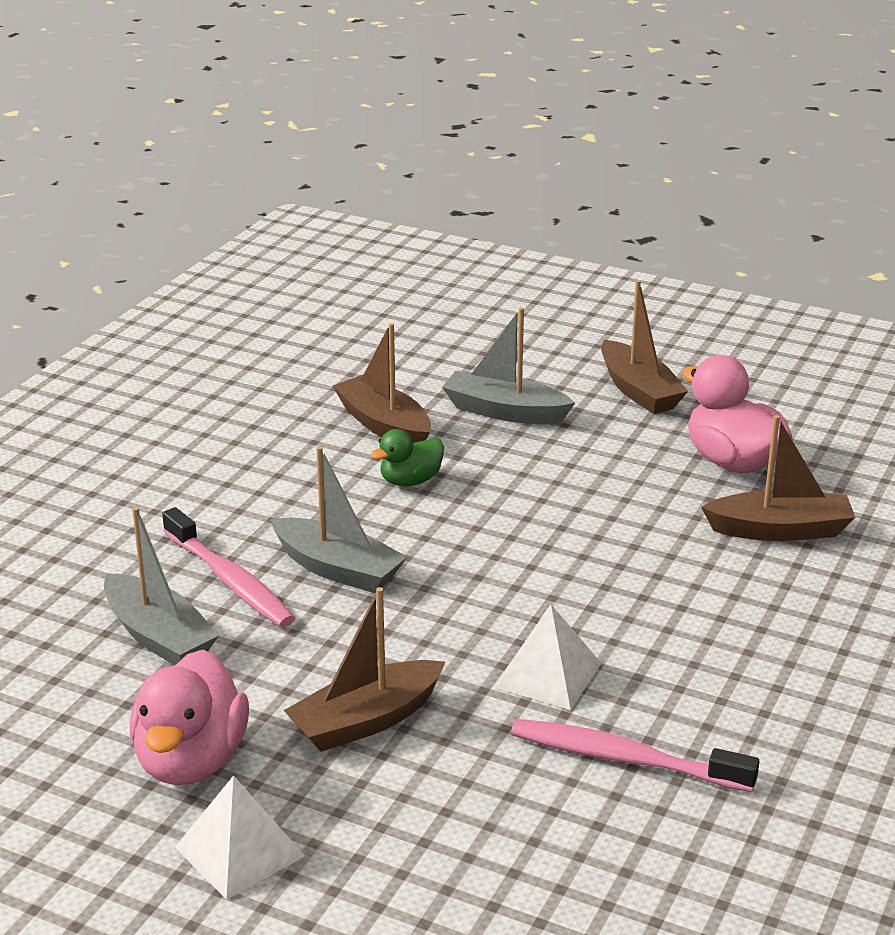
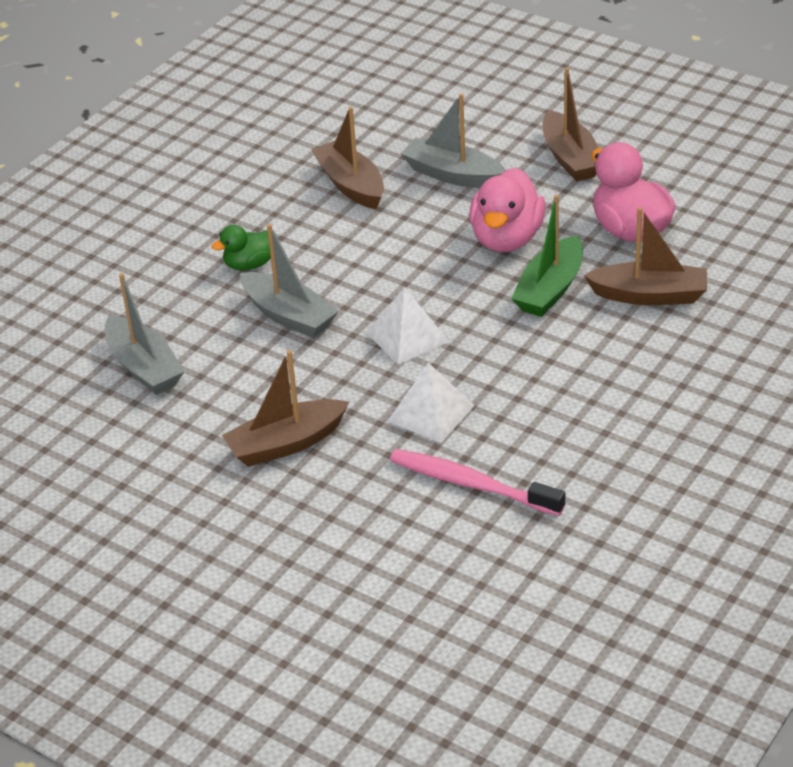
camera: 10 degrees right, 10 degrees up
pink duck [130,650,249,785] -> pink duck moved to [469,168,546,252]
pink toothbrush [162,507,295,627] -> none
white pyramid [175,775,305,900] -> white pyramid moved to [366,287,449,365]
green duck [371,429,444,486] -> green duck moved to [212,225,271,271]
none -> green boat [511,195,583,317]

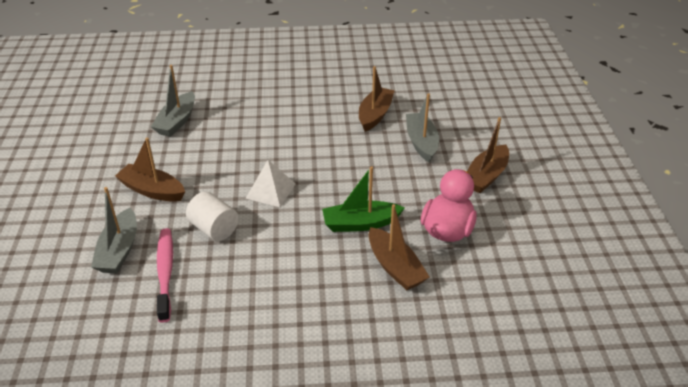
camera: 50 degrees right, 0 degrees up
green duck [212,225,271,271] -> none
grey boat [240,224,339,338] -> grey boat moved to [91,187,137,273]
white pyramid [388,363,475,443] -> white cylinder [186,192,239,241]
pink duck [469,168,546,252] -> none

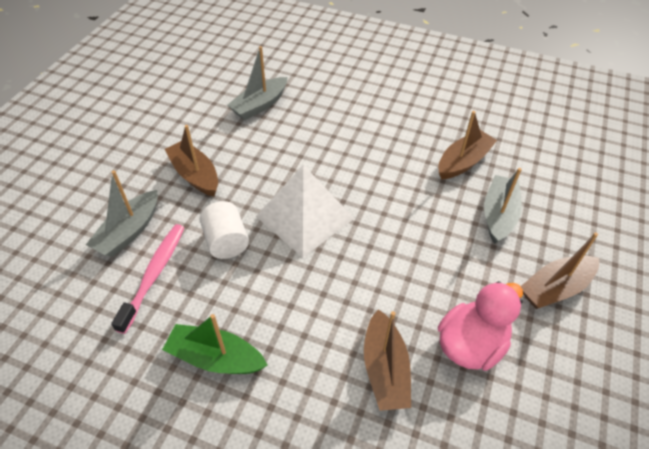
camera: 25 degrees right, 10 degrees up
white pyramid [246,160,295,207] -> white pyramid [256,165,354,258], size x1.67
green boat [322,166,405,232] -> green boat moved to [162,314,268,374]

